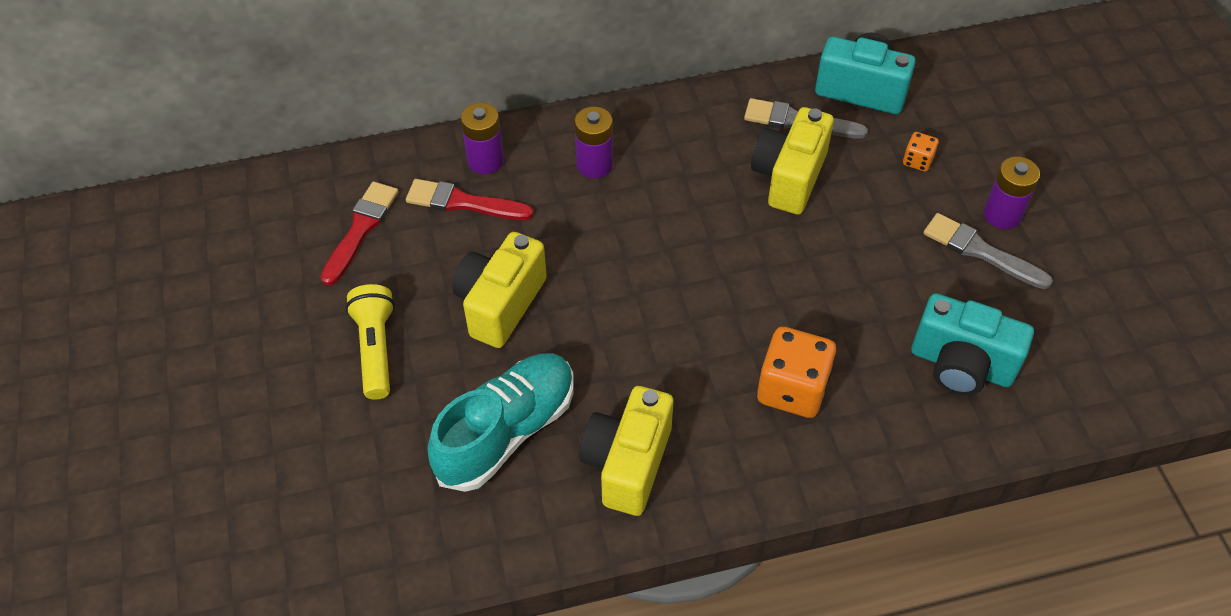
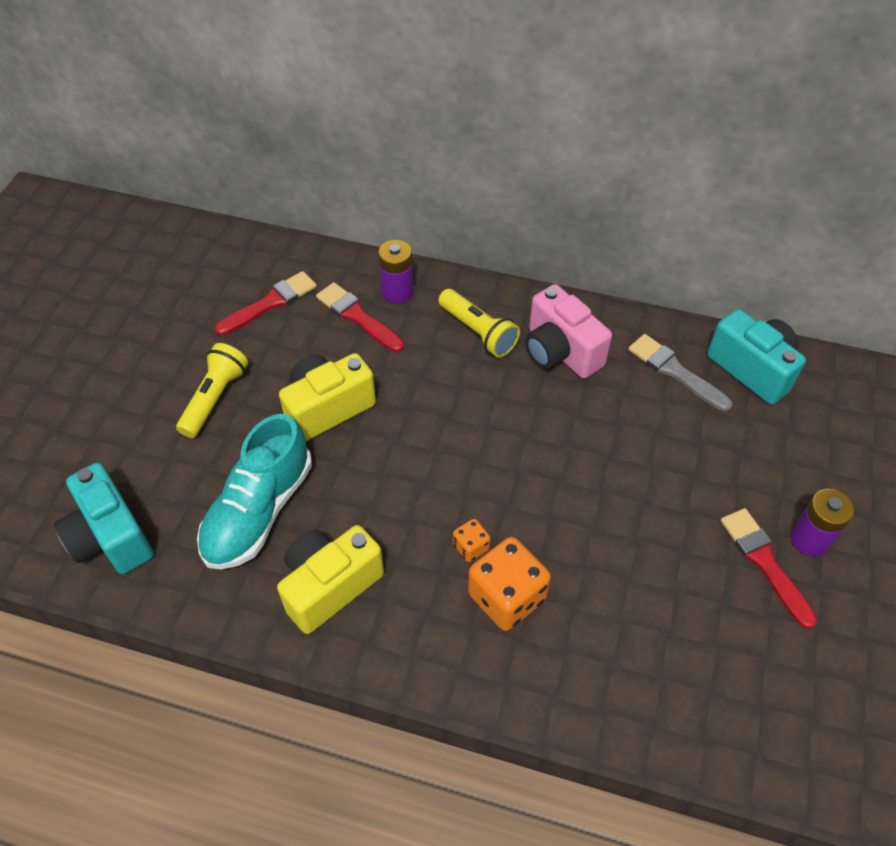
camera: 30 degrees right, 0 degrees up
turquoise shoe [428,353,574,492] -> turquoise shoe turned 135 degrees clockwise [197,414,312,570]
purple battery [575,107,613,178] -> yellow flashlight [438,289,520,358]
yellow camera [751,107,834,215] -> none
orange dice [903,132,939,172] -> orange dice moved to [453,519,490,562]
turquoise camera [911,293,1034,395] -> turquoise camera moved to [54,463,154,574]
grey brush [923,213,1053,289] -> red brush [720,508,817,629]
none -> pink camera [525,284,612,379]

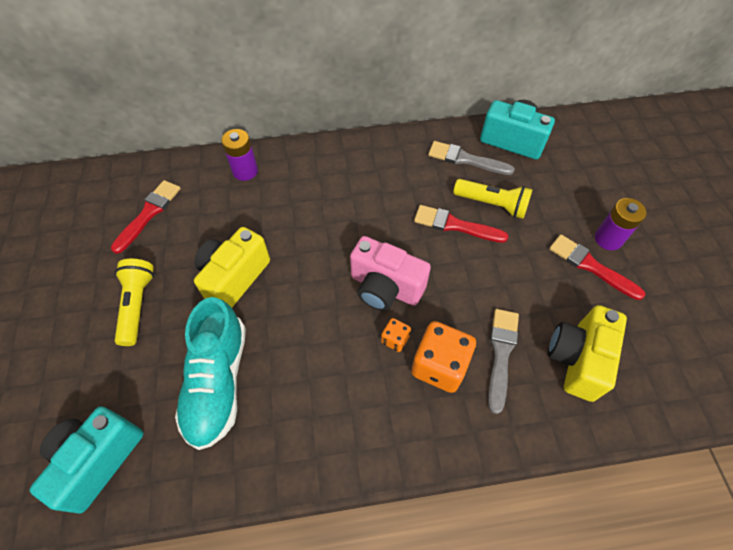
camera: 25 degrees left, 5 degrees up
turquoise camera [54,463,154,574] -> turquoise camera turned 90 degrees clockwise [30,406,144,514]
yellow camera [277,525,384,634] -> yellow camera moved to [548,305,627,402]
red brush [316,282,404,352] -> red brush moved to [414,205,508,243]
yellow flashlight [438,289,520,358] -> yellow flashlight moved to [453,179,533,219]
pink camera [525,284,612,379] -> pink camera moved to [350,236,431,311]
none -> grey brush [488,309,519,414]

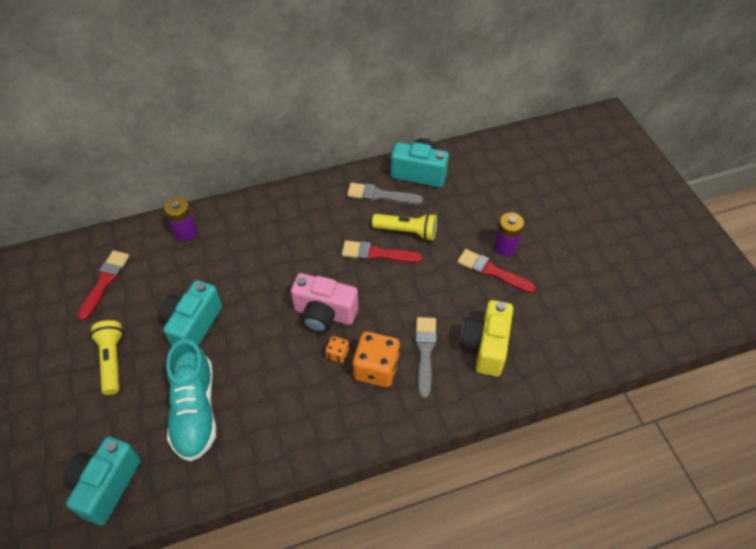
camera: 10 degrees left, 5 degrees down
yellow camera [194,227,270,307] -> turquoise camera [159,280,222,347]

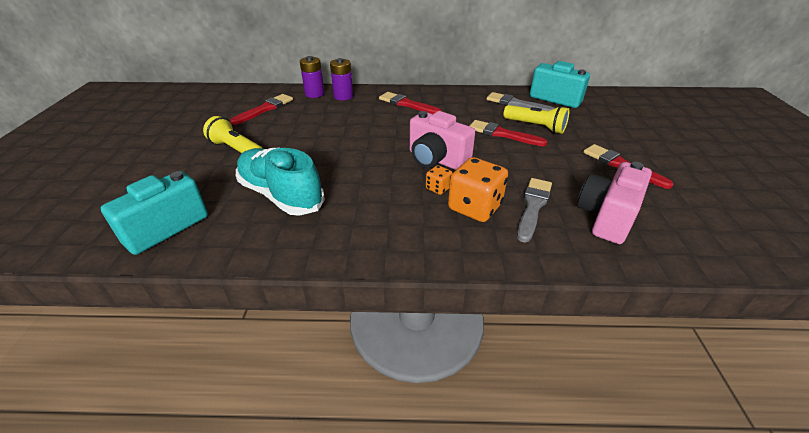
camera: 20 degrees right, 15 degrees down
yellow flashlight [90,320,124,395] -> yellow flashlight turned 60 degrees counterclockwise [203,116,263,153]
turquoise camera [159,280,222,347] -> none
turquoise shoe [166,339,216,462] -> turquoise shoe turned 120 degrees clockwise [236,147,325,216]
yellow camera [460,300,513,377] -> pink camera [577,162,652,244]
purple battery [494,212,524,256] -> purple battery moved to [300,56,324,98]
none -> red brush [379,92,441,114]

